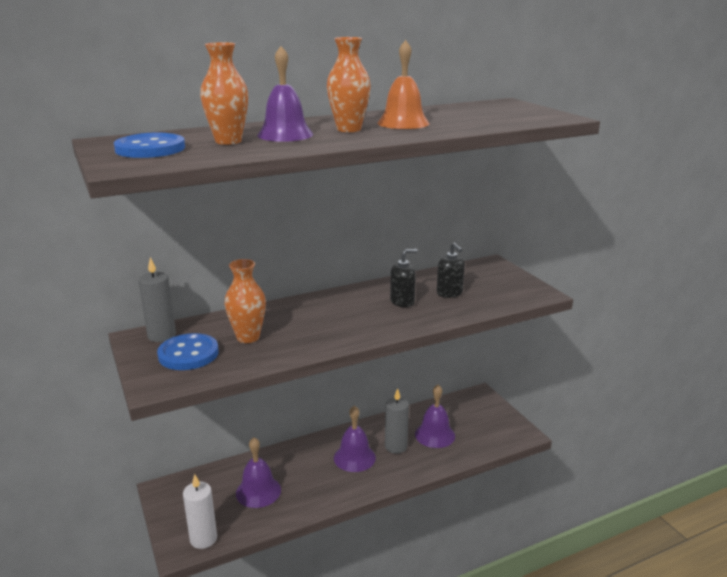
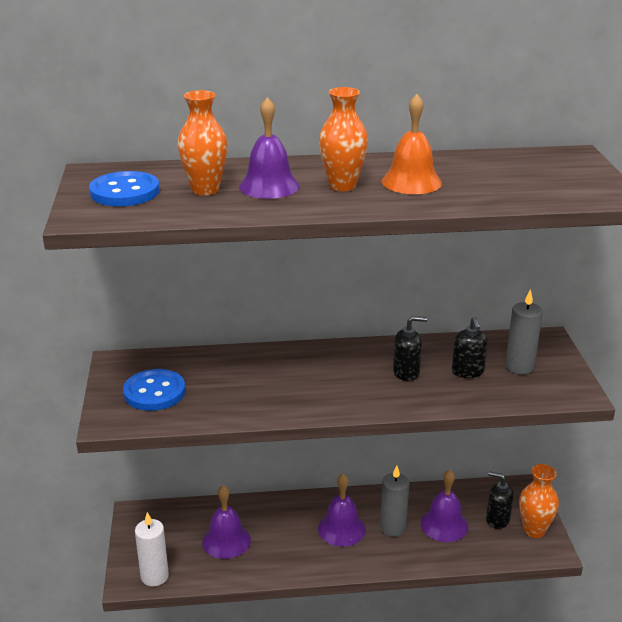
camera: 20 degrees right, 5 degrees up
grey candle [139,257,176,342] -> grey candle moved to [505,289,543,375]
orange vase [224,259,266,343] -> orange vase moved to [519,464,559,538]
none -> black soap dispenser [486,471,514,529]

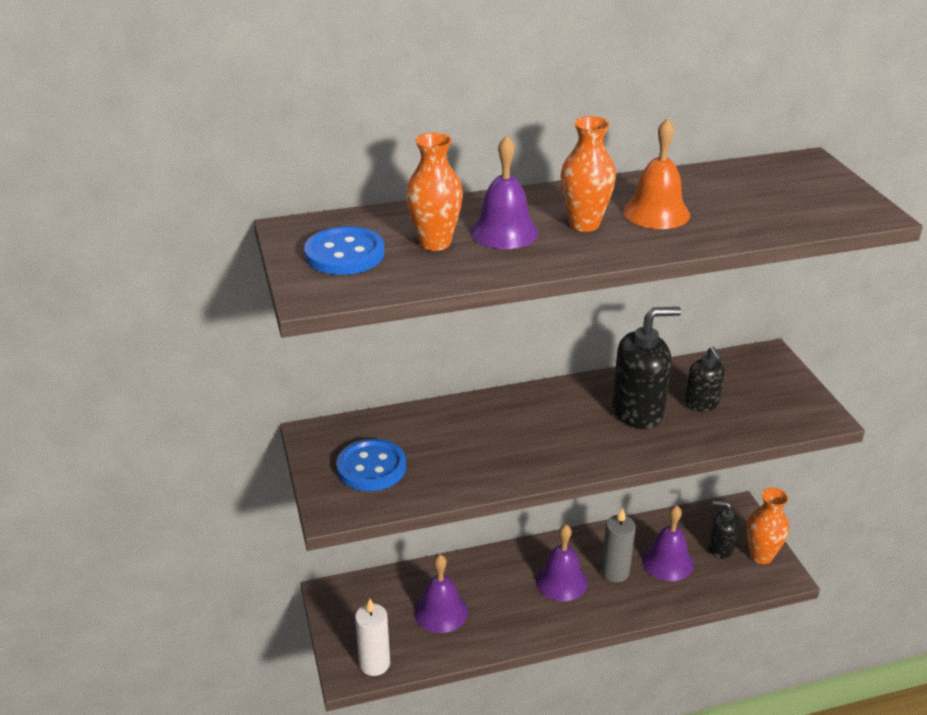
camera: 10 degrees left, 5 degrees up
black soap dispenser [393,316,427,381] -> black soap dispenser [612,307,681,429], size x1.71
grey candle [505,289,543,375] -> none

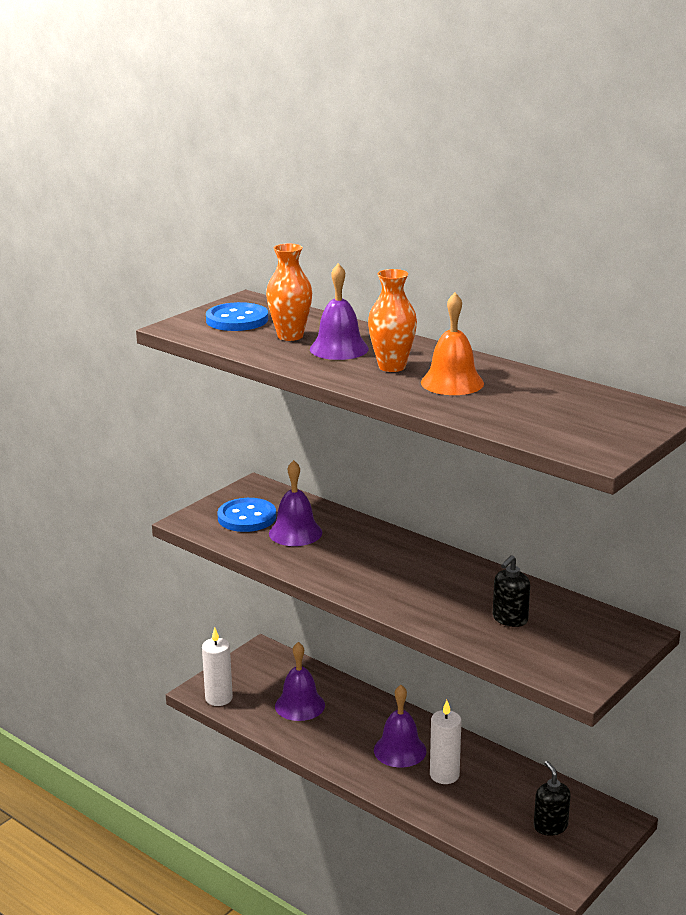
camera: 55 degrees right, 10 degrees down
grey candle [601,509,636,582] -> white candle [430,700,462,784]
black soap dispenser [612,307,681,429] -> none
purple bell [642,505,694,581] -> purple bell moved to [269,460,322,546]
orange vase [747,488,789,564] -> none

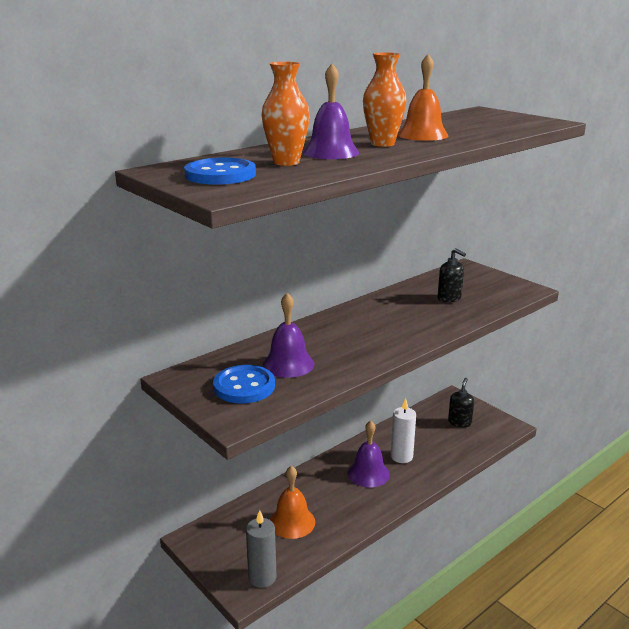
camera: 80 degrees left, 0 degrees up
white candle [202,627,233,706] -> grey candle [246,510,276,588]
purple bell [275,642,325,721] -> orange bell [270,466,315,539]
black soap dispenser [534,761,571,836] -> black soap dispenser turned 120 degrees clockwise [448,378,474,427]

